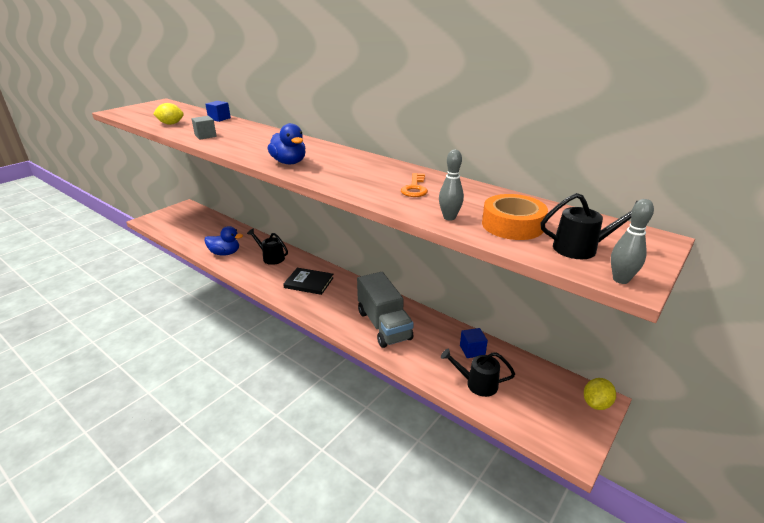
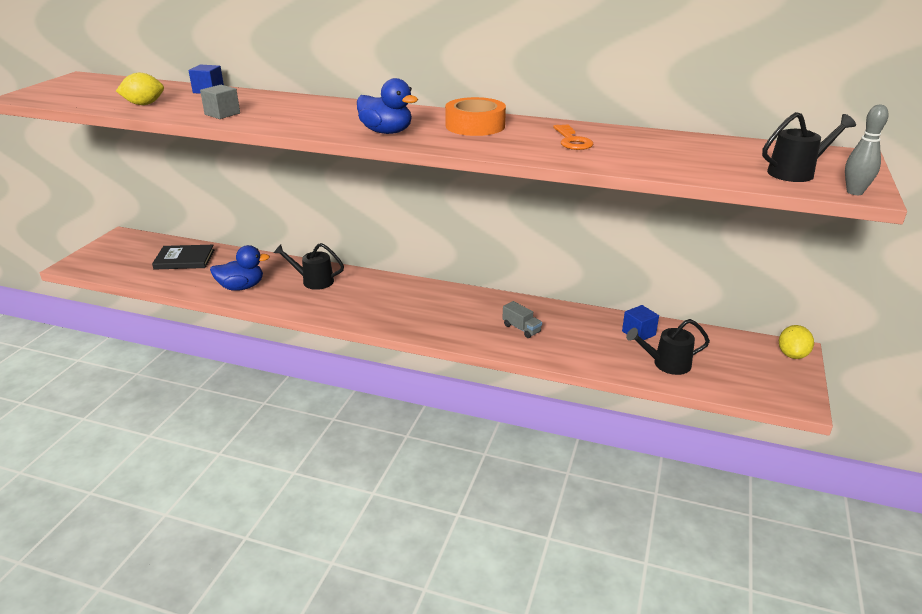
camera: 20 degrees left, 0 degrees up
black book [283,268,334,295] -> black book moved to [152,245,214,270]
grey truck [357,272,414,348] -> grey truck [502,301,542,338], size x0.42
grey bowling pin [439,150,464,221] -> none
orange tape [482,194,548,240] -> orange tape moved to [445,97,506,136]

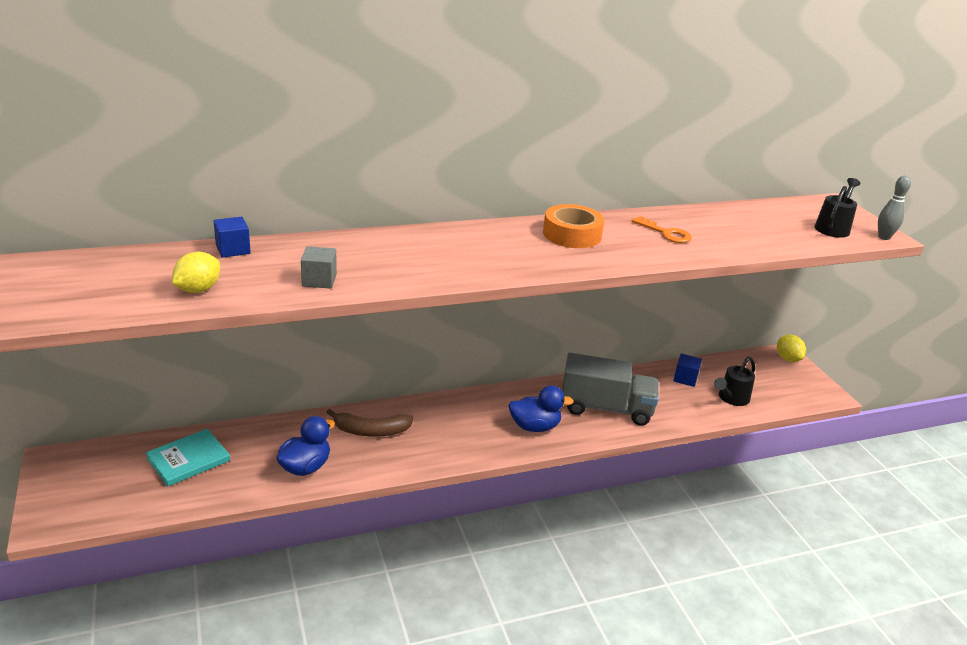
camera: 40 degrees left, 0 degrees up
black book [152,245,214,270] -> turquoise book [146,429,230,487]
black watering can [274,243,344,290] -> brown banana [326,409,413,437]
blue duck [357,78,418,134] -> blue duck moved to [508,386,574,432]
grey truck [502,301,542,338] -> grey truck [562,353,659,425], size x2.39

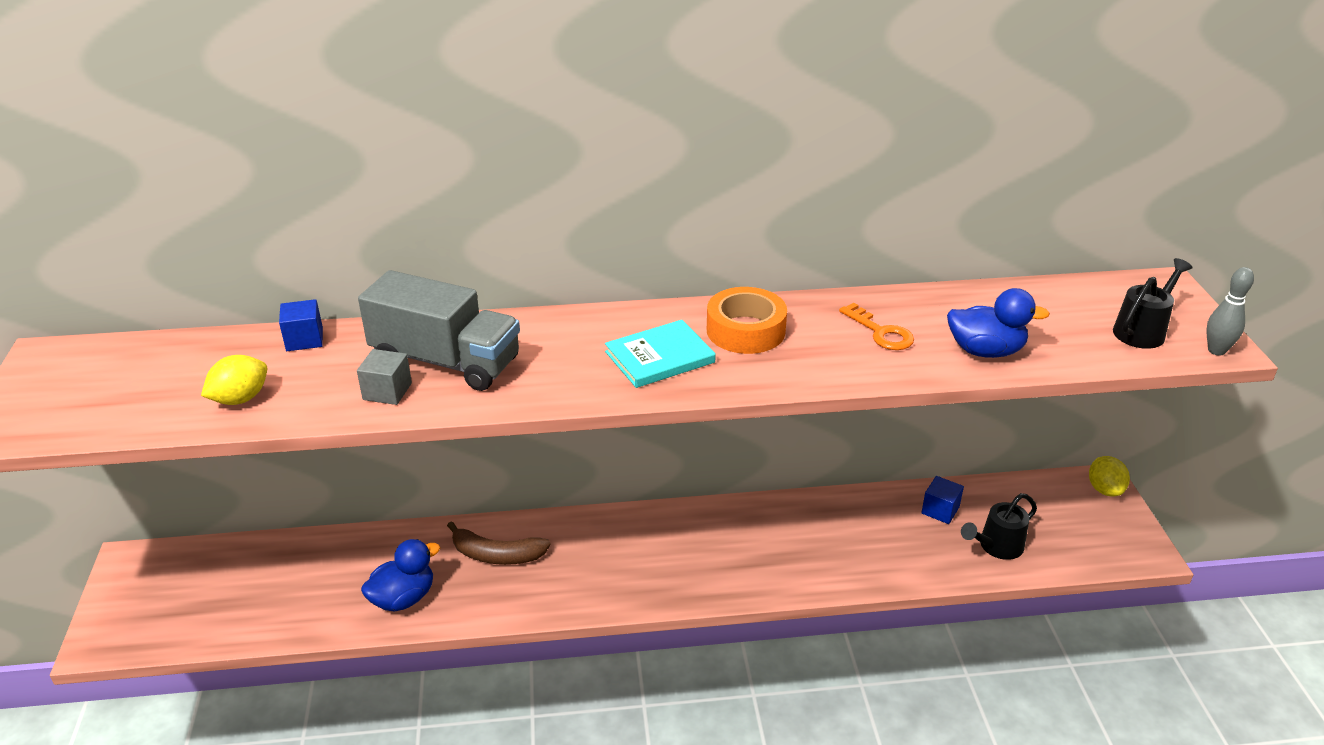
camera: 15 degrees right, 5 degrees up
turquoise book [146,429,230,487] -> turquoise book moved to [605,320,716,388]
blue duck [508,386,574,432] -> blue duck moved to [947,288,1050,358]
grey truck [562,353,659,425] -> grey truck moved to [358,270,520,391]

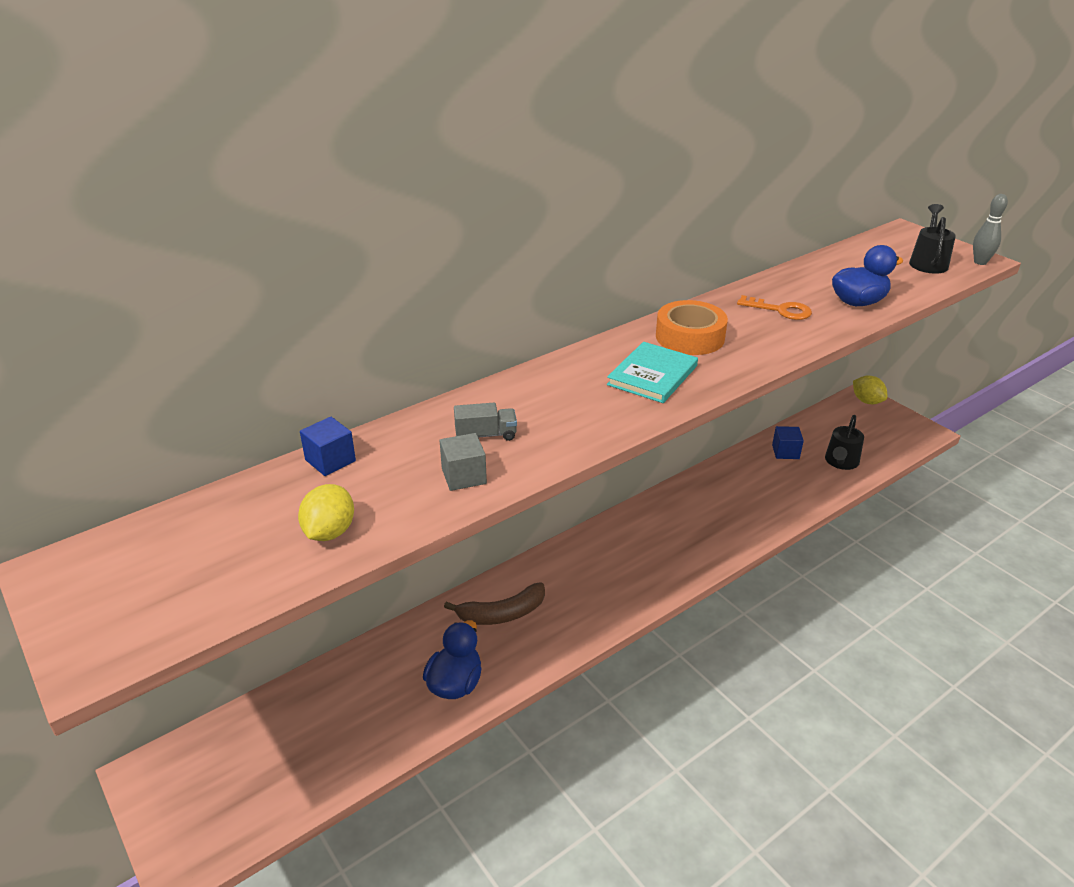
camera: 30 degrees left, 0 degrees up
grey truck [358,270,520,391] -> grey truck [454,403,517,441], size x0.42

